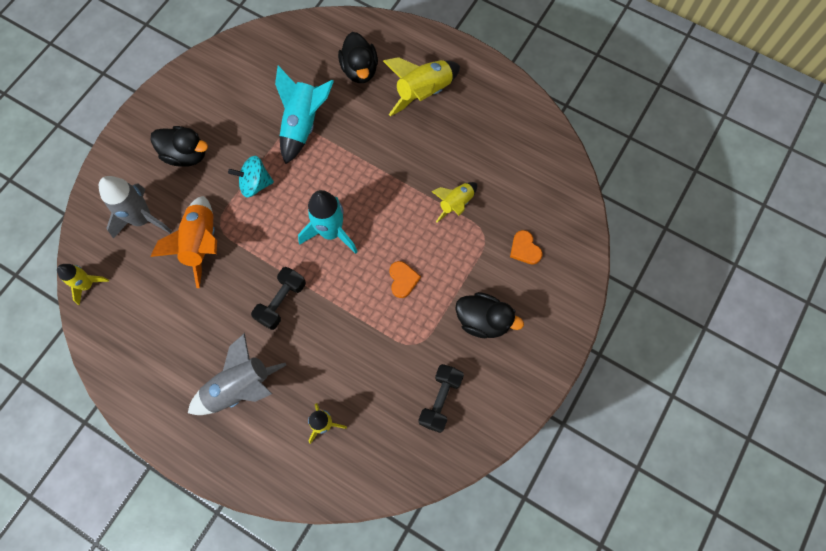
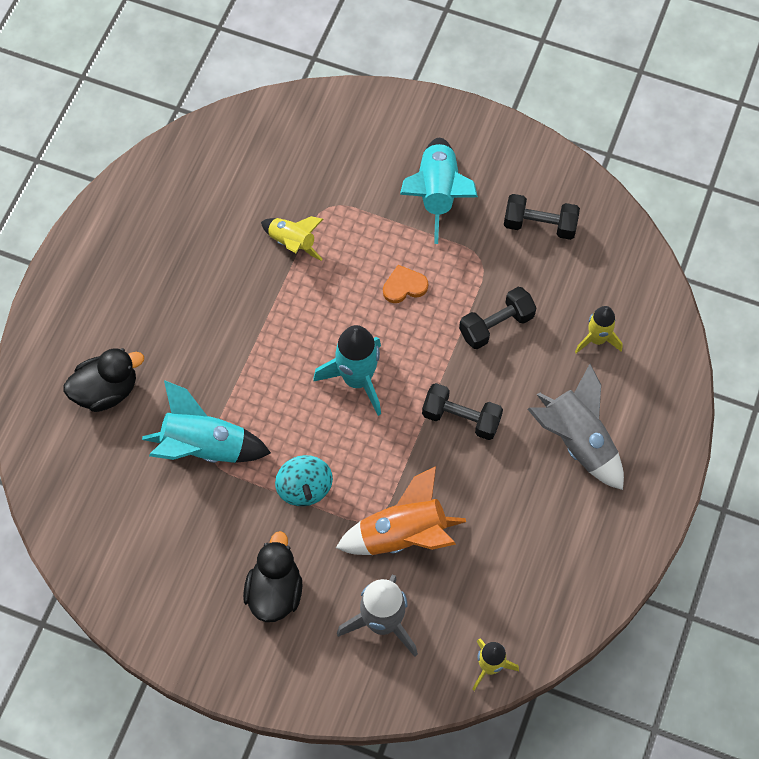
camera: 100 degrees left, 5 degrees down
yellow rocket [383,57,460,116] -> none
black duck [455,292,524,338] -> turquoise rocket [400,138,478,244]
orange heart [510,230,543,265] -> none
none -> black dumbbell [459,287,536,349]

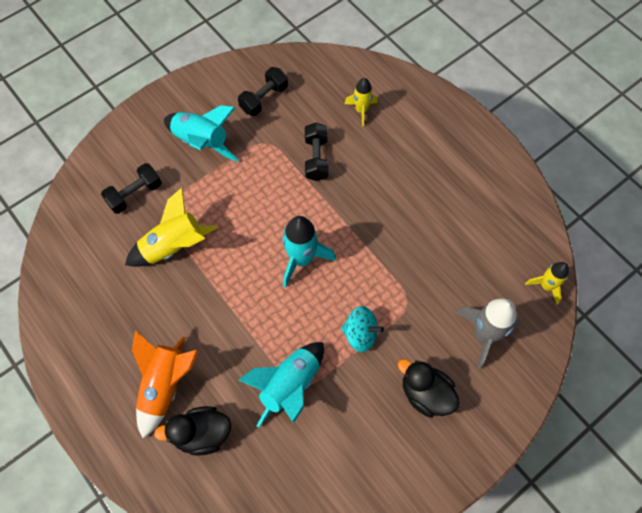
camera: 60 degrees left, 0 degrees up
black duck [64,348,144,412] -> black duck turned 105 degrees counterclockwise [154,406,231,456]
yellow rocket [261,216,323,261] -> yellow rocket [125,188,218,267], size x1.63
orange rocket [336,466,466,555] -> orange rocket moved to [132,330,199,439]
orange heart [383,265,428,303] -> none
black dumbbell [422,383,503,440] -> black dumbbell moved to [101,163,162,214]
grey rocket [528,364,624,490] -> none

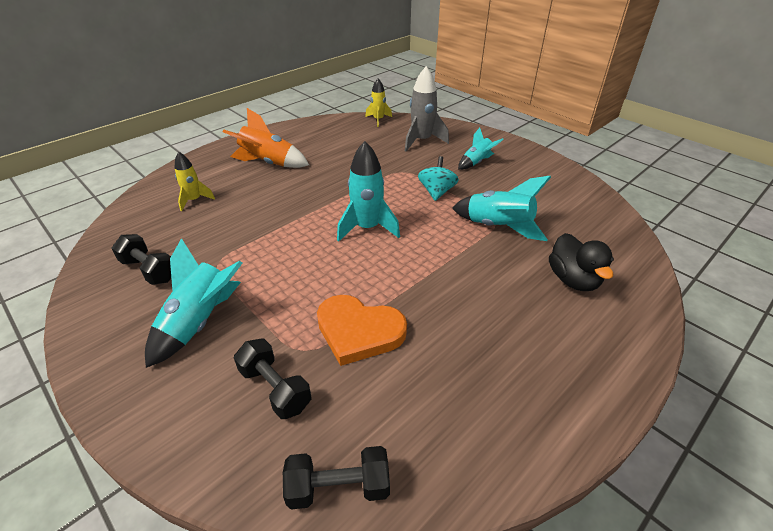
camera: 95 degrees left, 25 degrees down
yellow rocket [125,188,218,267] -> orange heart [317,295,407,366]
orange rocket [132,330,199,439] -> orange rocket moved to [223,108,309,168]
black dumbbell [305,123,329,181] -> black dumbbell moved to [283,446,390,510]
black duck [398,359,460,418] -> turquoise rocket [458,128,504,170]

